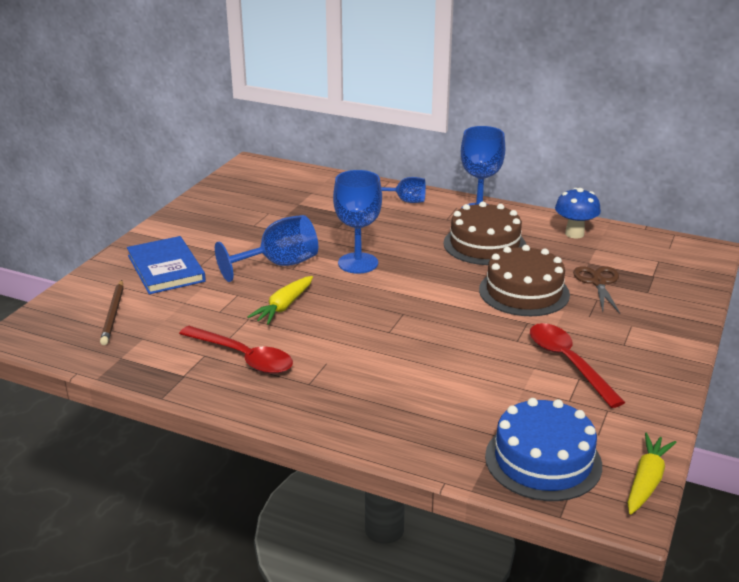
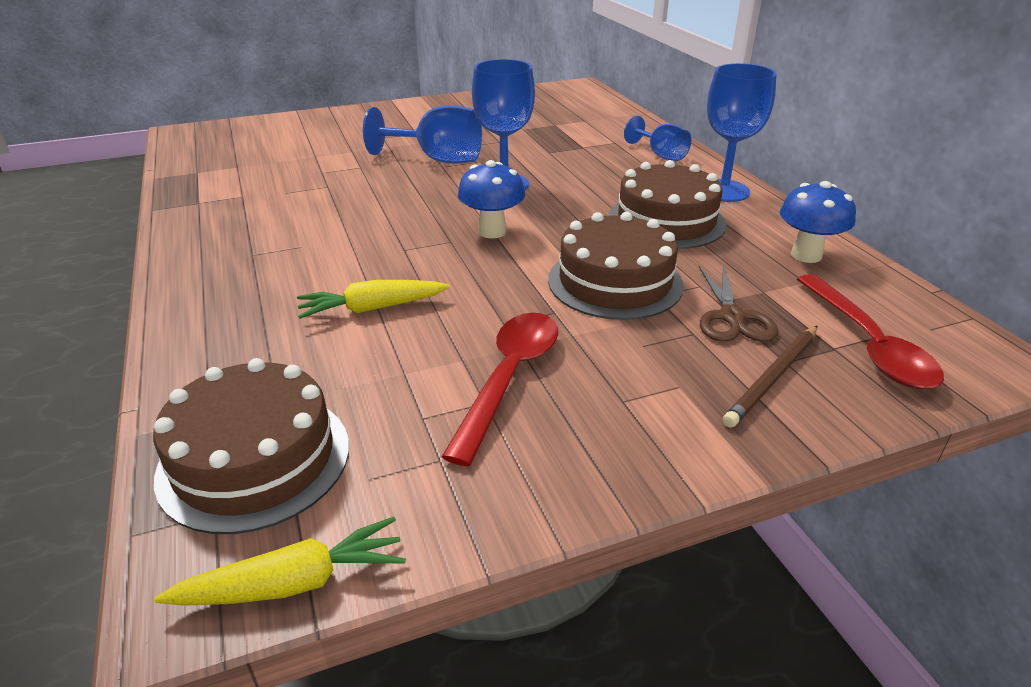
camera: 45 degrees right, 5 degrees up
brown pencil [100,280,124,345] -> brown pencil moved to [723,326,817,428]
blue book [127,236,206,294] -> none
red spoon [179,326,293,374] -> red spoon moved to [797,274,944,389]
yellow carrot [247,276,313,325] -> yellow carrot moved to [297,280,450,319]
blue cake [485,398,602,501] -> brown cake [153,358,349,534]
brown scissors [573,266,620,314] -> brown scissors turned 135 degrees clockwise [699,264,778,342]
none -> blue mushroom [458,160,525,238]

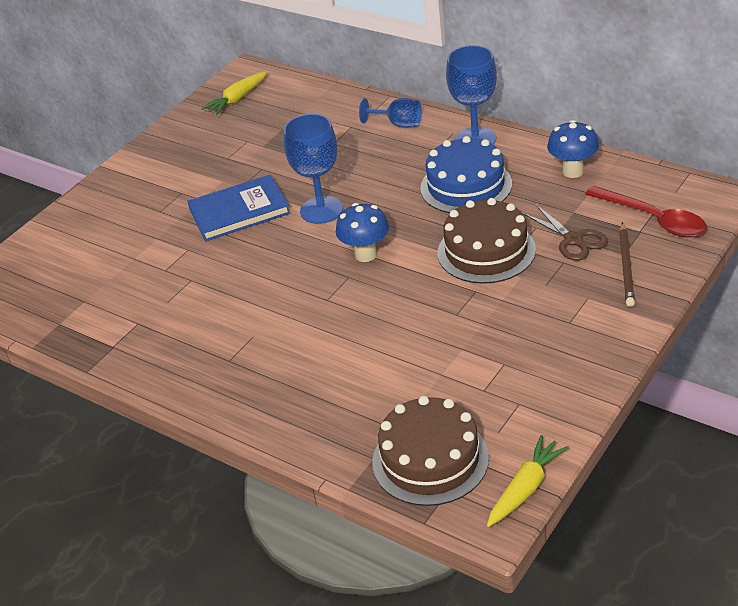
camera: 30 degrees left, 5 degrees up
yellow carrot [297,280,450,319] -> yellow carrot moved to [201,71,267,115]
blue goblet [363,105,482,164] -> blue book [187,175,290,241]
red spoon [442,313,558,466] -> none
brown cake [608,160,727,249] -> blue cake [420,136,512,213]

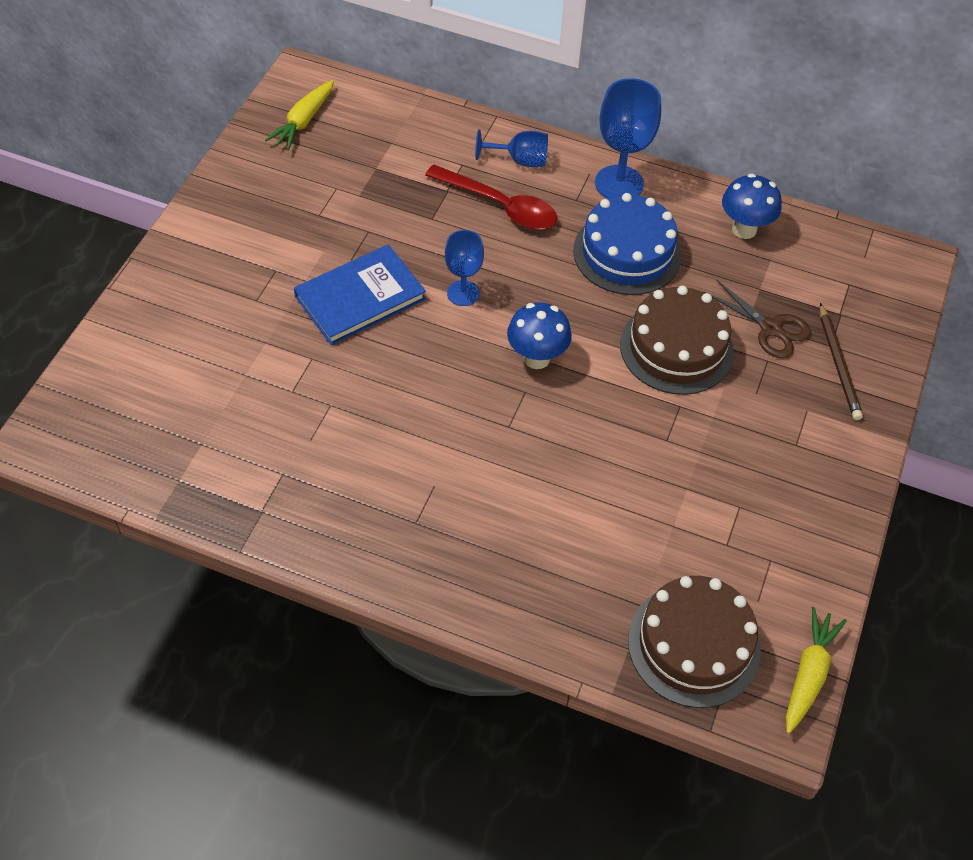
camera: 20 degrees left, 15 degrees up
blue goblet [284,114,343,224] -> blue goblet [445,230,484,306], size x0.62
red spoon [585,186,707,237] -> red spoon moved to [425,164,557,230]

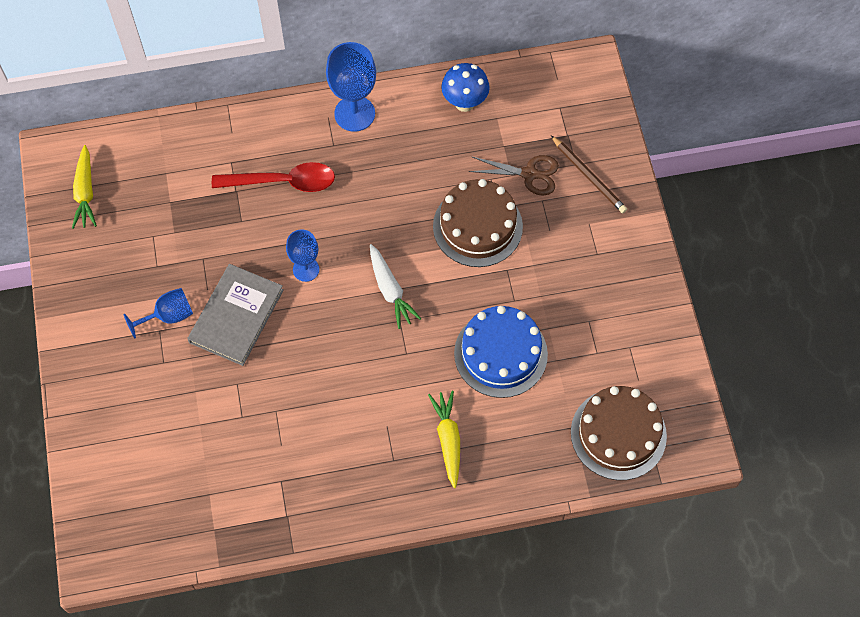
camera: 30 degrees left, 10 degrees up
blue book [294,245,426,345] -> grey book [187,264,284,366]
blue goblet [475,129,548,167] -> blue goblet moved to [124,288,193,338]
blue mushroom [507,302,572,369] -> white carrot [370,244,421,329]
blue cake [573,193,681,295] -> blue cake moved to [454,306,548,398]
yellow carrot [786,607,847,734] -> yellow carrot moved to [428,391,460,488]

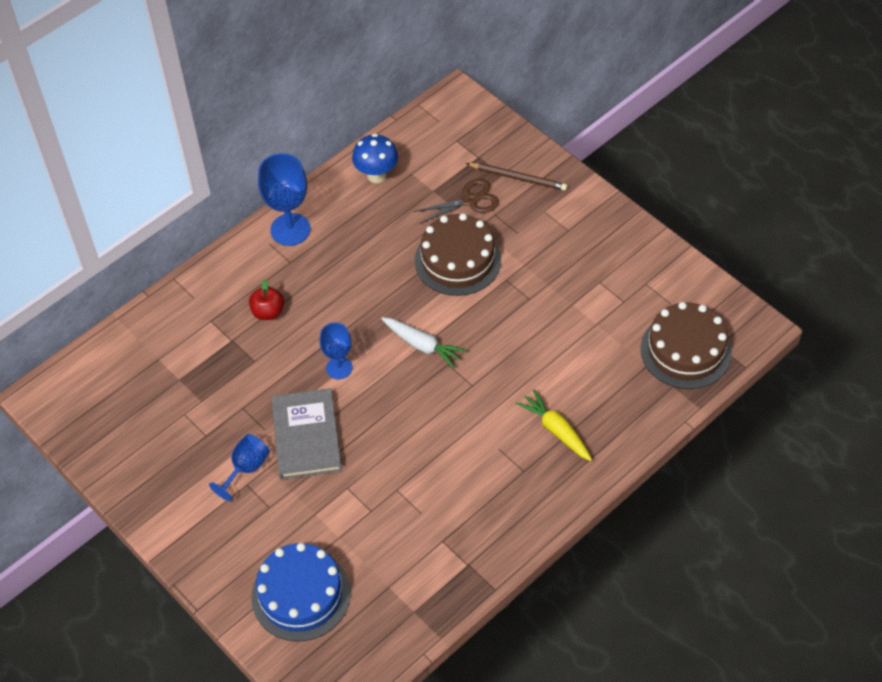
camera: 30 degrees left, 10 degrees down
yellow carrot [72,145,97,229] -> none
red spoon [212,162,335,192] -> red apple [249,279,284,320]
blue cake [454,306,548,398] -> blue cake moved to [252,543,351,642]

